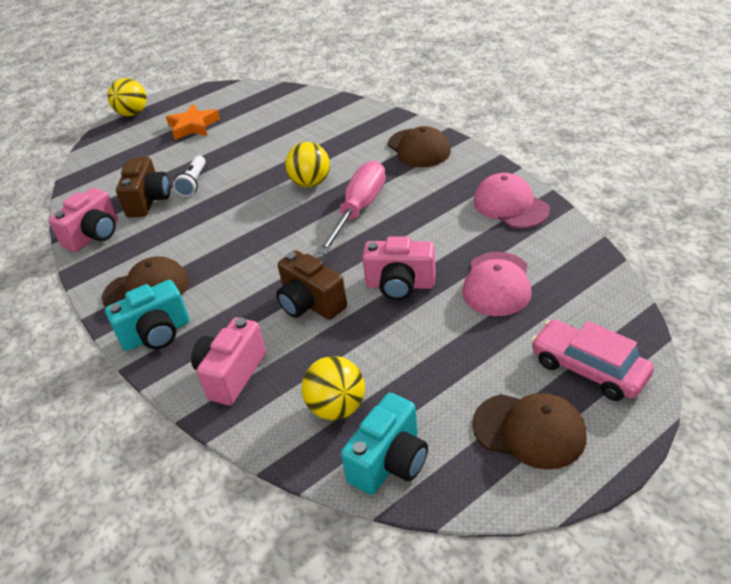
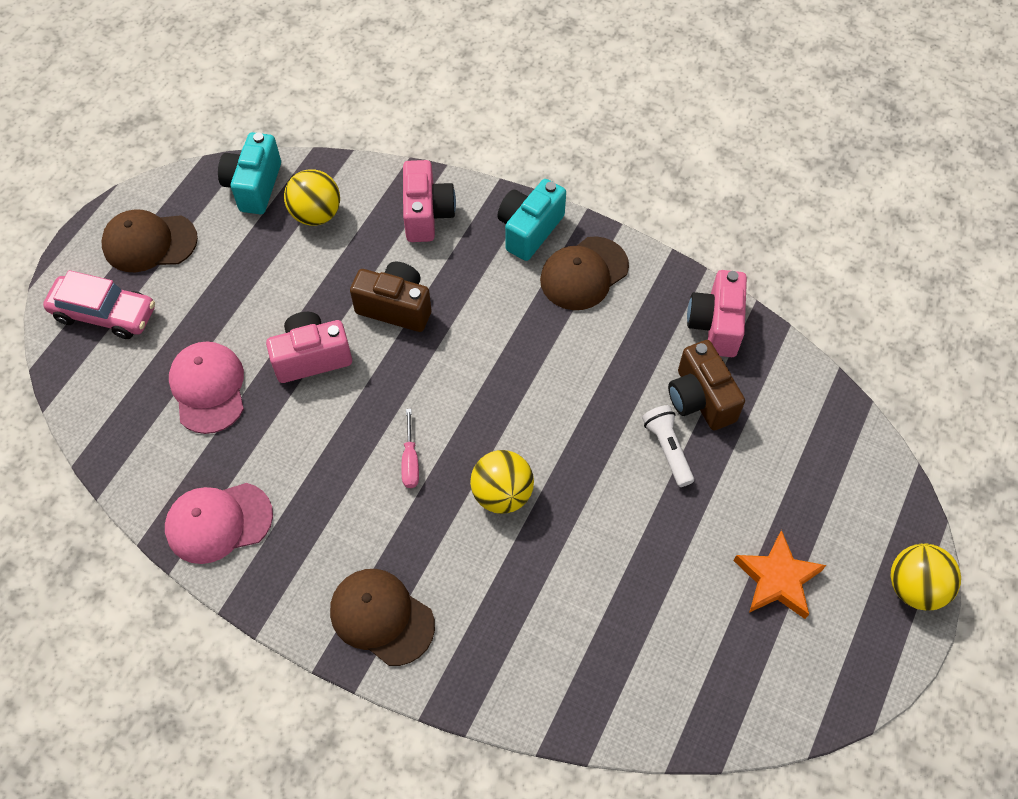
camera: 150 degrees right, 20 degrees up
pink screwdriver [317,160,386,255] -> pink screwdriver [401,409,419,488], size x0.46
pink cap [473,173,550,228] -> pink cap turned 135 degrees clockwise [165,483,273,564]

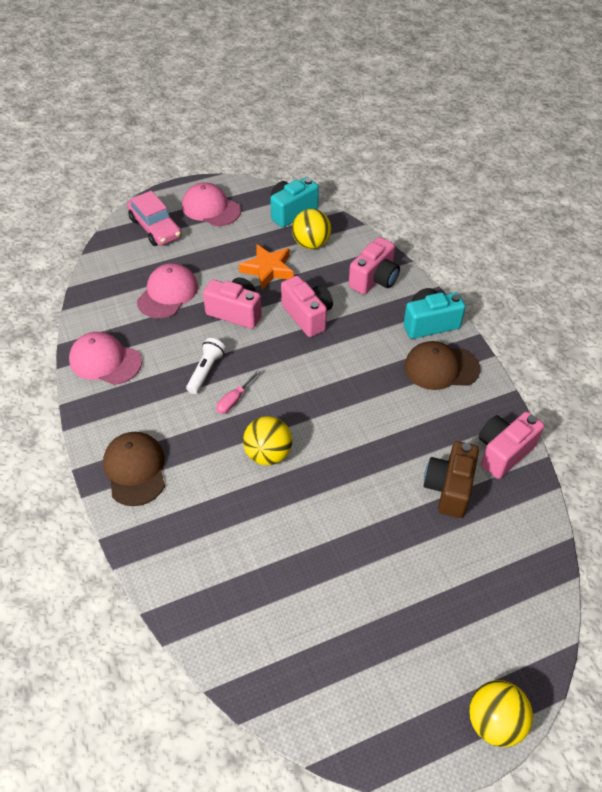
camera: 40 degrees right, 10 degrees down
brown cap [102,209,198,272] -> pink cap [182,183,241,226]
brown camera [350,262,431,332] -> pink camera [281,276,333,337]
white flashlight [642,405,694,487] -> white flashlight moved to [186,338,226,394]
orange star [734,530,826,619] -> orange star moved to [239,244,293,289]

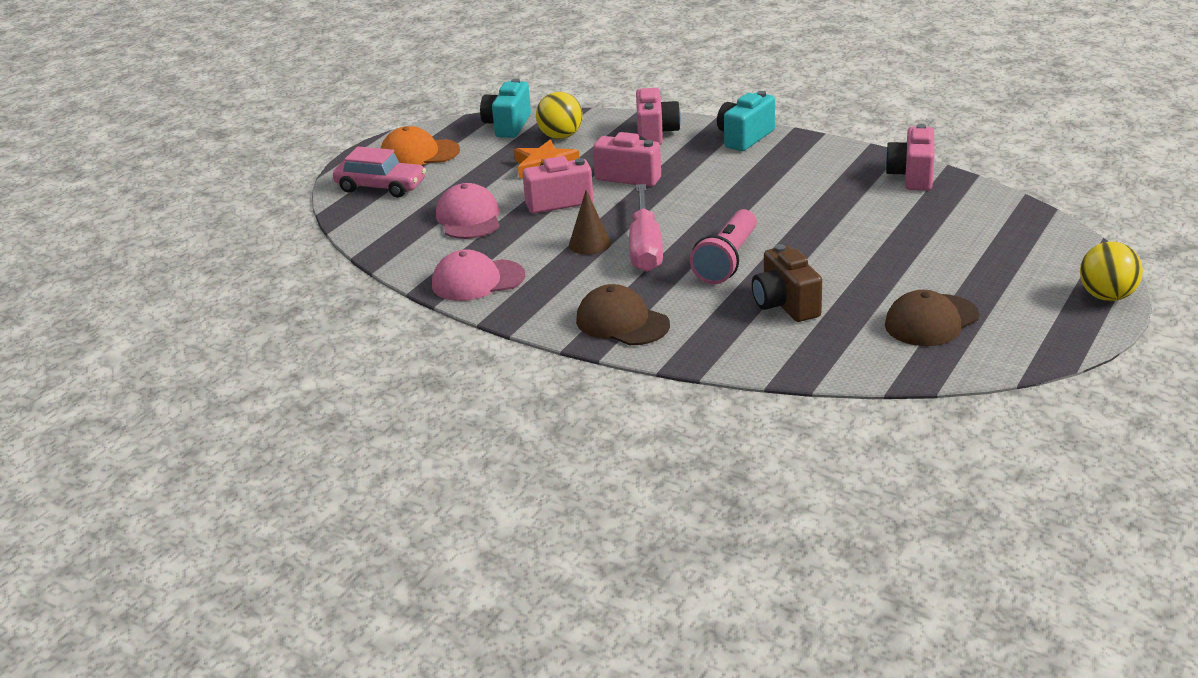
camera: 35 degrees left, 20 degrees down
pink cap [182,183,241,226] -> orange cap [381,126,460,165]
white flashlight [186,338,226,394] -> brown cone [569,190,611,255]
pink screwdriver [216,370,261,414] -> pink screwdriver [629,184,663,272], size x2.18
yellow ball [243,416,292,465] -> pink flashlight [690,209,757,284]
brown cap [404,341,480,390] -> brown cap moved to [885,290,979,346]
brown camera [424,441,479,518] -> brown camera moved to [752,244,822,322]

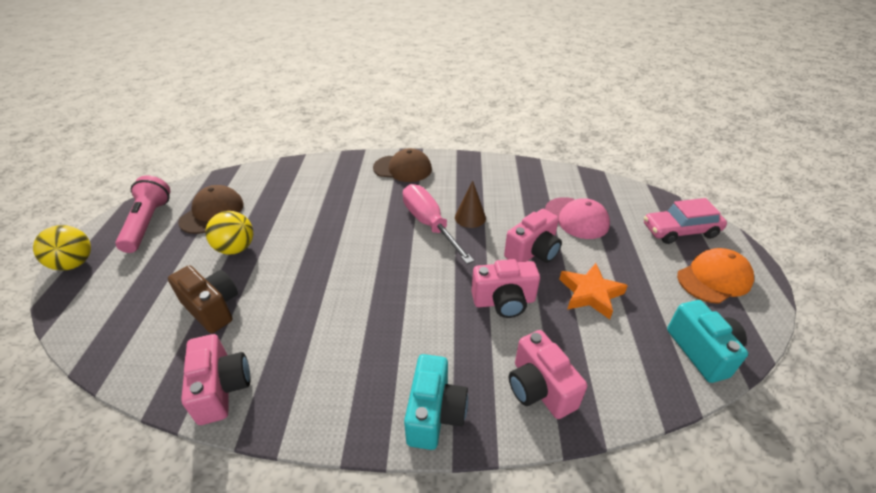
camera: 150 degrees right, 10 degrees up
pink cap [432,250,525,301] -> none
yellow ball [536,92,583,139] -> yellow ball moved to [206,211,253,254]
pink flashlight [690,209,757,284] -> pink flashlight moved to [115,175,170,253]
brown camera [752,244,822,322] -> brown camera moved to [168,265,238,333]

